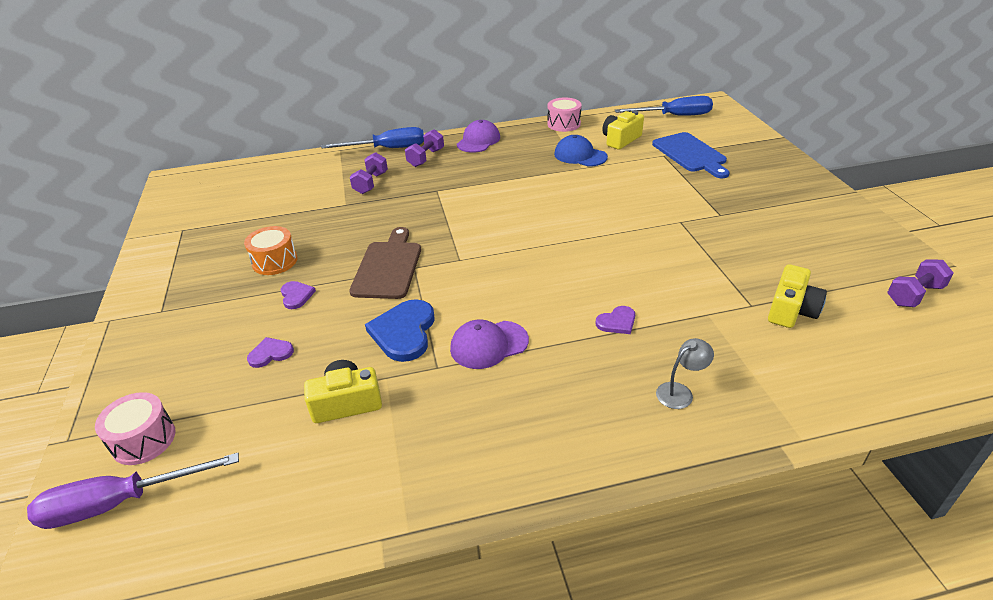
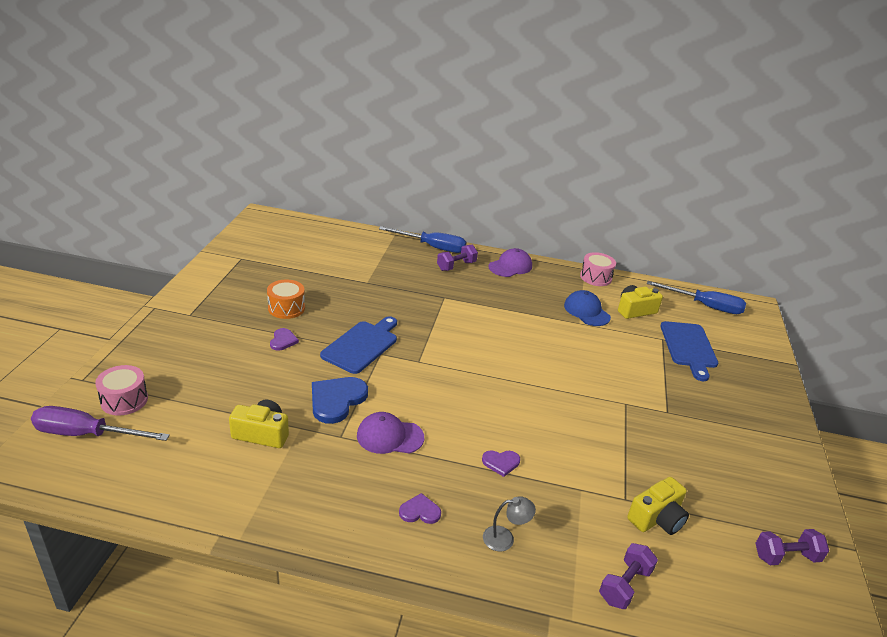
camera: 20 degrees right, 5 degrees down
purple heart [247,337,294,368] -> purple heart moved to [399,493,441,524]
brown cutting board [349,227,421,299] -> blue cutting board [320,316,397,374]
purple dumbbell [350,152,388,194] -> purple dumbbell moved to [599,543,658,609]

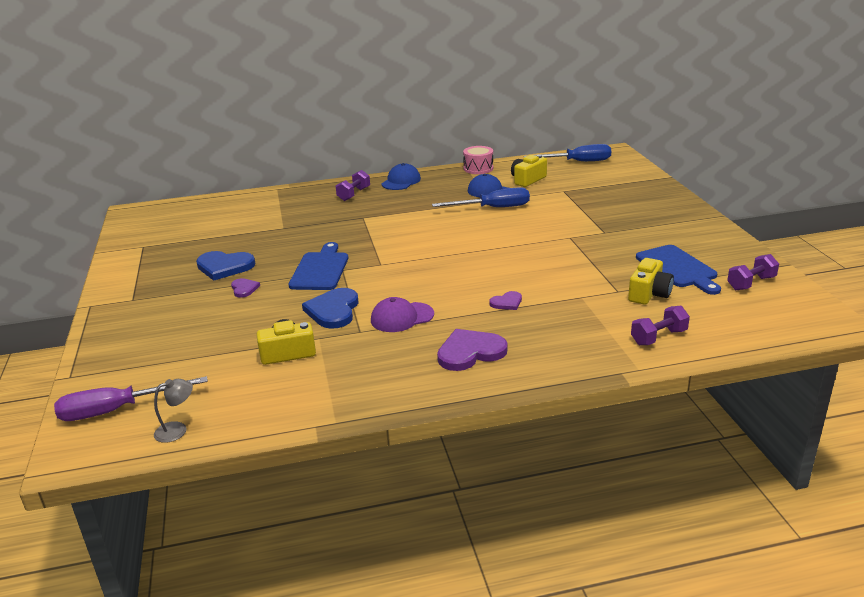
camera: 20 degrees left, 5 degrees down
pink drum [95,365,148,416] -> none
orange drum [267,279,305,319] -> blue heart [196,251,256,281]
blue screwdriver [379,226,466,253] -> blue screwdriver moved to [432,187,530,207]
purple heart [399,493,441,524] -> purple heart [437,329,507,371], size x1.87
grey lamp [483,496,536,552] -> grey lamp moved to [154,379,193,443]
purple cap [489,248,532,277] -> blue cap [381,163,421,190]
purple dumbbell [599,543,658,609] -> purple dumbbell turned 45 degrees clockwise [631,306,690,345]
blue cutting board [660,321,718,381] -> blue cutting board moved to [636,245,721,295]

